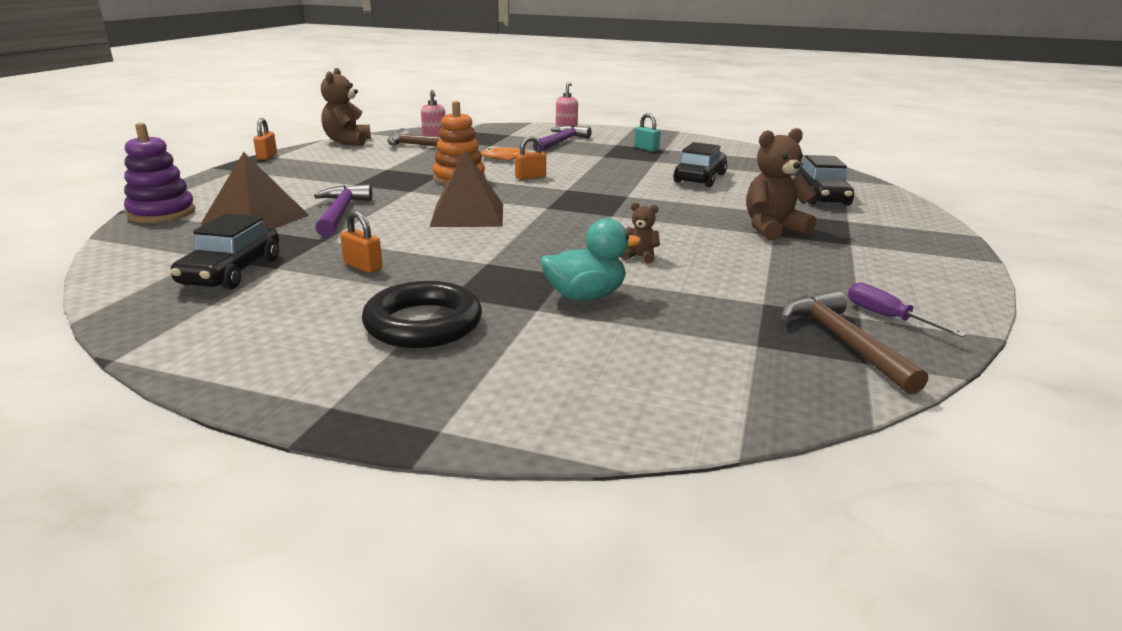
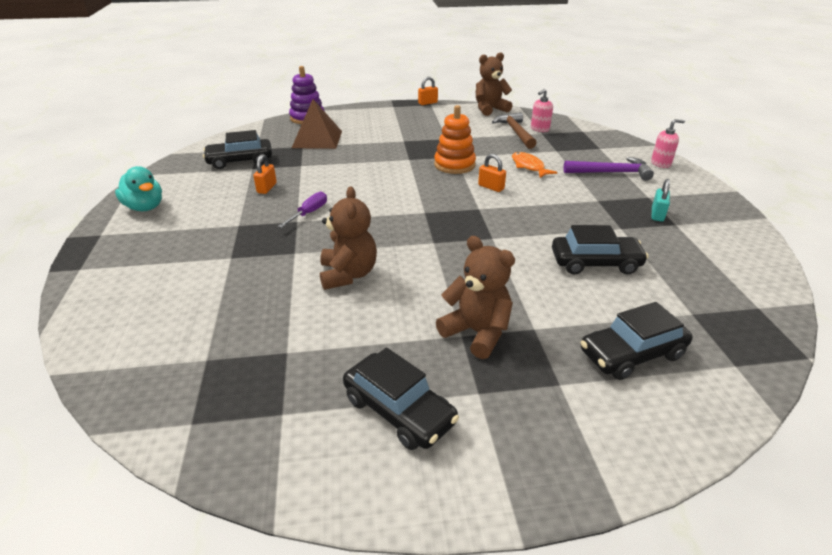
camera: 65 degrees right, 10 degrees up
purple hammer [314,184,372,237] -> none
black ring [362,281,482,348] -> none
brown pyramid [430,150,503,227] -> none
turquoise duck [541,218,641,300] -> turquoise duck moved to [115,166,162,211]
brown teddy bear [620,202,660,264] -> brown teddy bear [320,186,377,290], size x2.01
brown hammer [781,291,928,395] -> none
purple screwdriver [848,283,967,337] -> purple screwdriver moved to [278,192,327,228]
none -> black car [343,348,459,450]

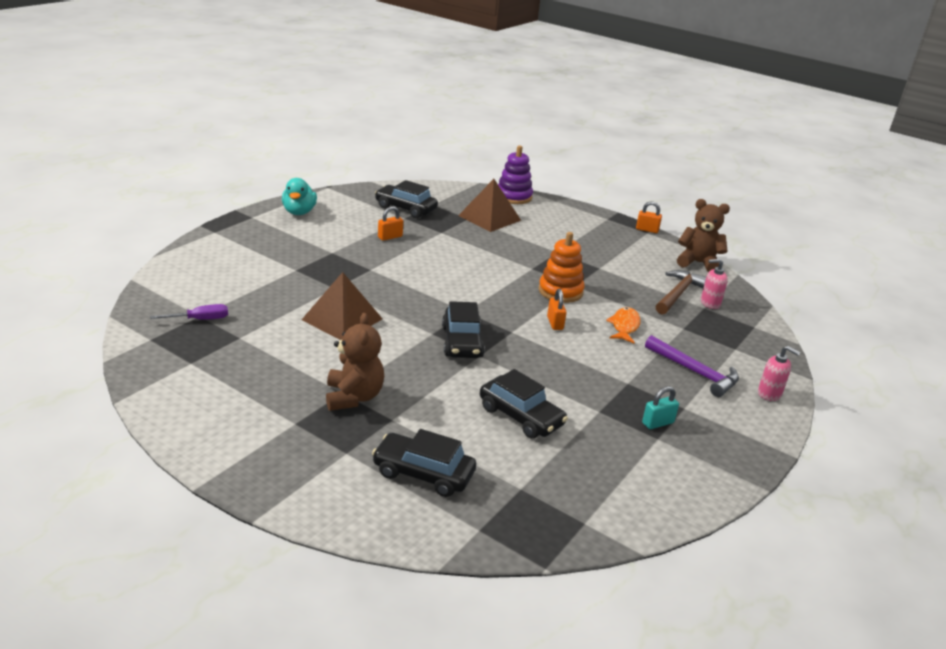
camera: 40 degrees right, 5 degrees down
purple screwdriver [278,192,327,228] -> purple screwdriver moved to [150,304,228,320]
brown teddy bear [320,186,377,290] -> brown pyramid [302,272,383,340]
black car [343,348,459,450] -> black car moved to [442,301,485,358]

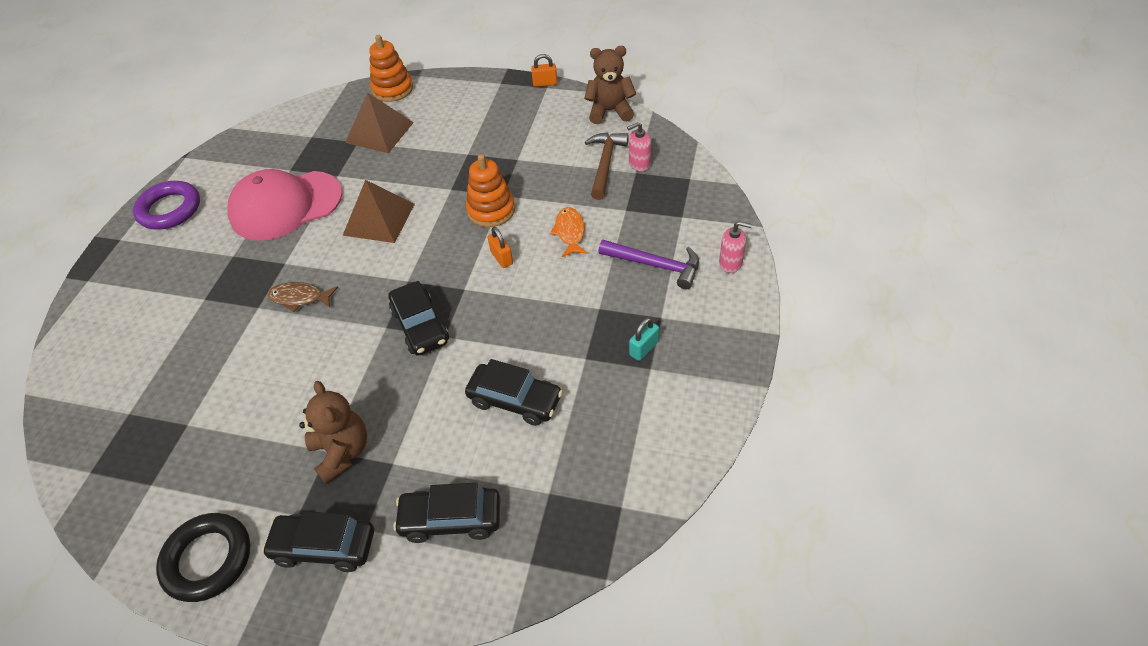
camera: 15 degrees left, 20 degrees up
purple screwdriver [150,304,228,320] -> none
turquoise duck [282,178,317,215] -> purple ring [133,181,200,230]
brown pyramid [302,272,383,340] -> brown pyramid moved to [343,180,415,243]
black car [375,180,438,218] -> black car moved to [262,511,374,572]
orange padlock [378,206,403,241] -> pink cap [227,169,343,241]
purple stacking toy [498,145,533,204] -> orange stacking toy [369,35,413,102]
none -> black ring [156,513,250,602]
none -> brown fish [268,282,338,312]

